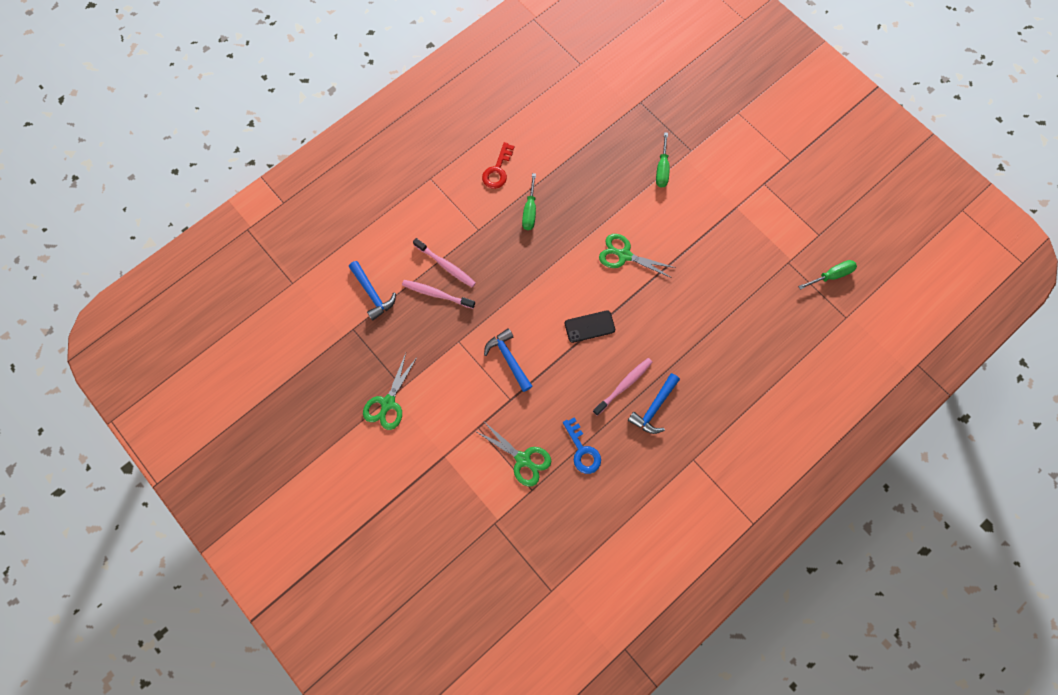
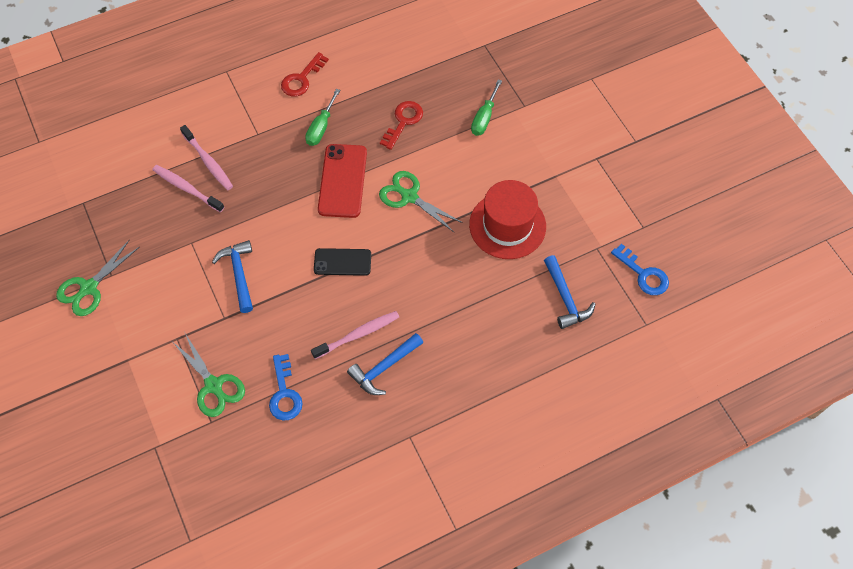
camera: 15 degrees right, 10 degrees down
blue hammer [349,261,396,321] -> blue hammer moved to [544,255,595,329]
green screwdriver [798,260,857,290] -> blue key [611,244,669,295]
none -> red phone [318,144,367,218]
none -> red key [380,101,423,150]
none -> red hat [469,180,546,259]

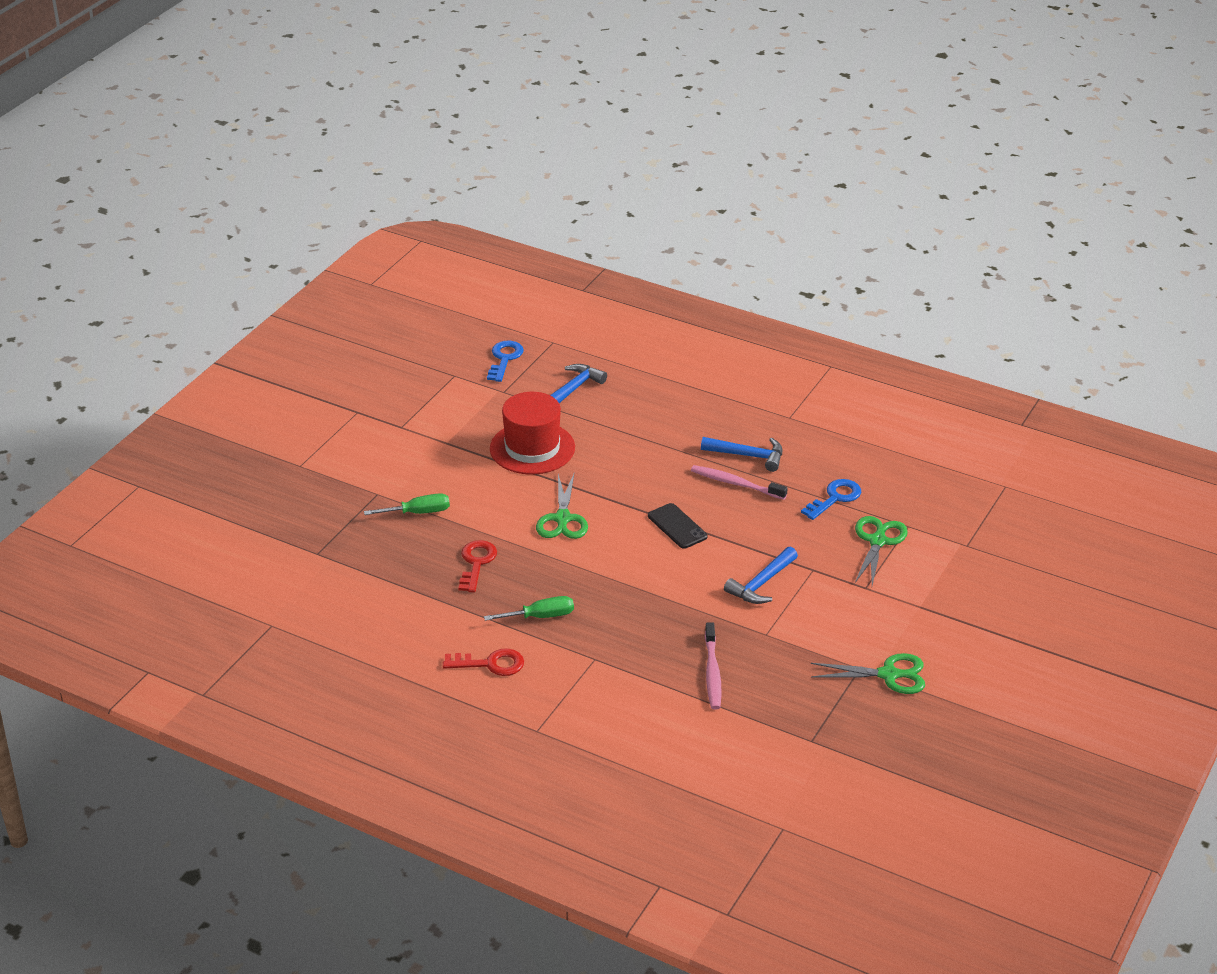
camera: 125 degrees left, 25 degrees down
pink toothbrush [180,125,233,190] -> none
red phone [318,144,367,218] -> none
red key [380,101,423,150] -> red key turned 105 degrees clockwise [459,540,497,592]

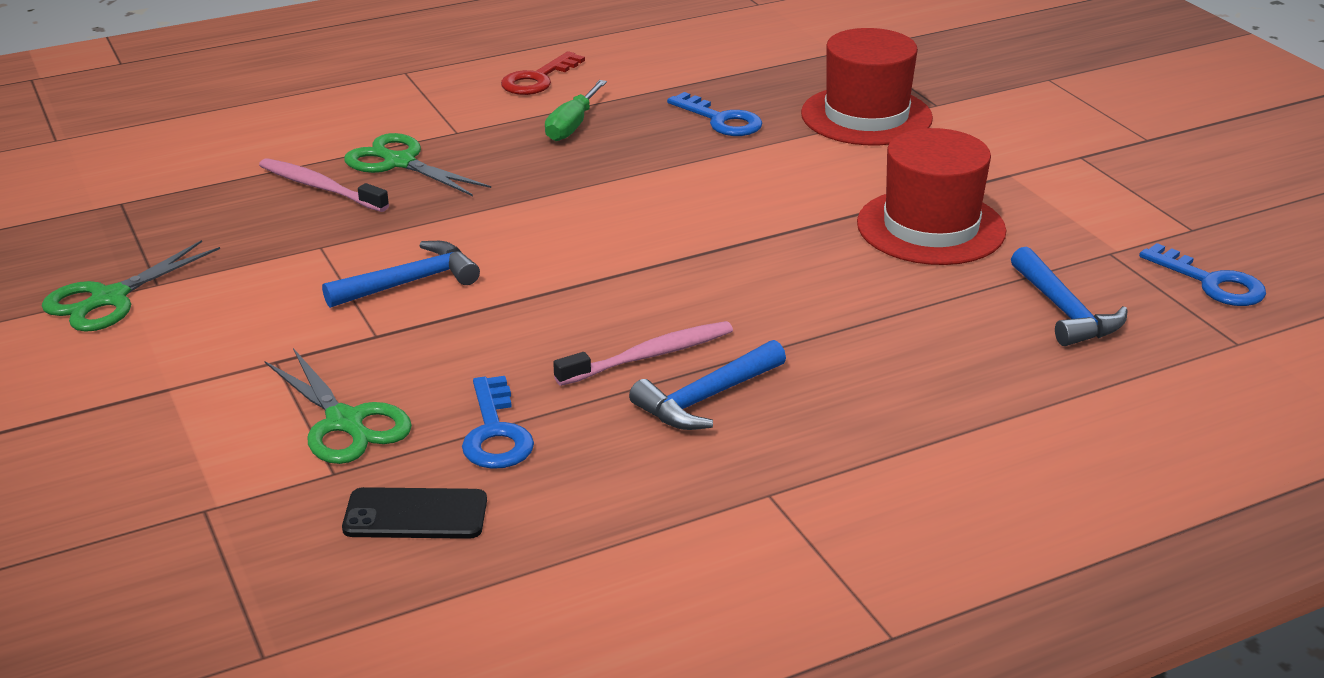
camera: 125 degrees right, 5 degrees down
green screwdriver [364,493,450,515] -> red hat [801,28,933,145]
red key [459,540,497,592] -> blue key [667,92,762,136]
green scissors [536,474,588,539] -> green scissors moved to [344,133,491,196]
black phone [648,503,707,549] -> black phone moved to [342,487,487,539]
blue hammer [724,547,798,604] -> blue hammer turned 75 degrees clockwise [322,241,480,308]

